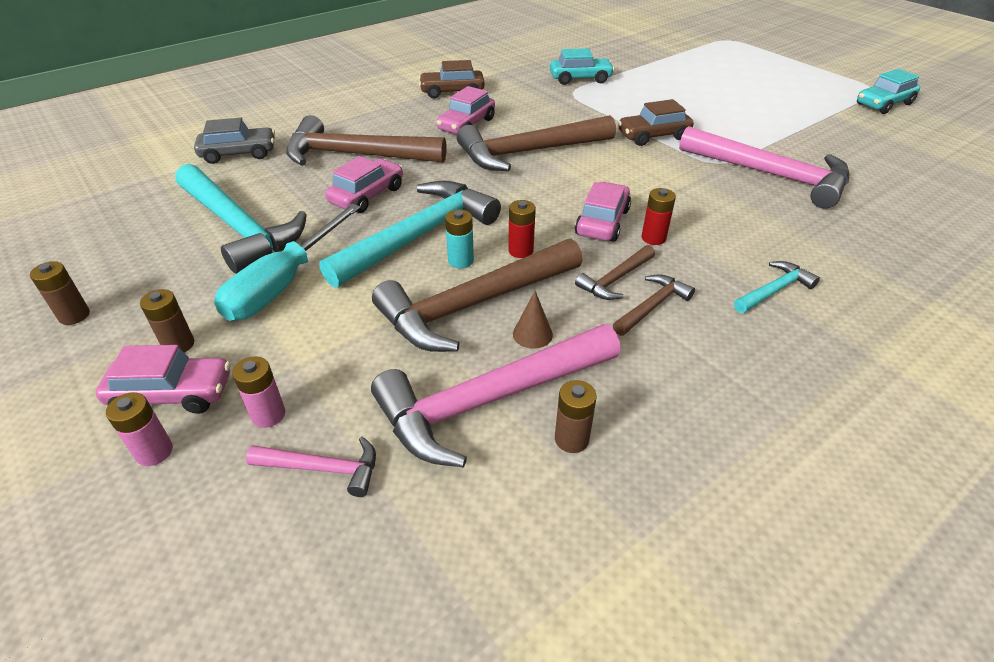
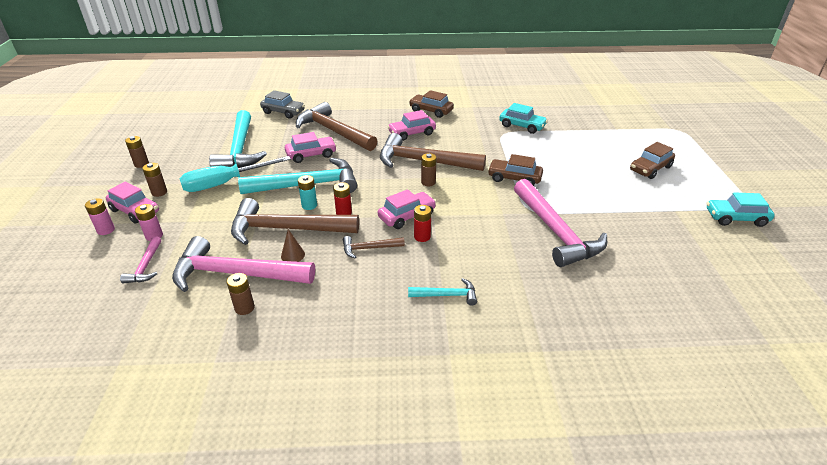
camera: 35 degrees right, 5 degrees down
pink hammer [246,437,376,497] -> pink hammer turned 45 degrees clockwise [120,236,161,283]
brown hammer [613,275,695,336] -> none
none -> brown battery [421,153,437,186]
none -> brown car [630,142,675,179]

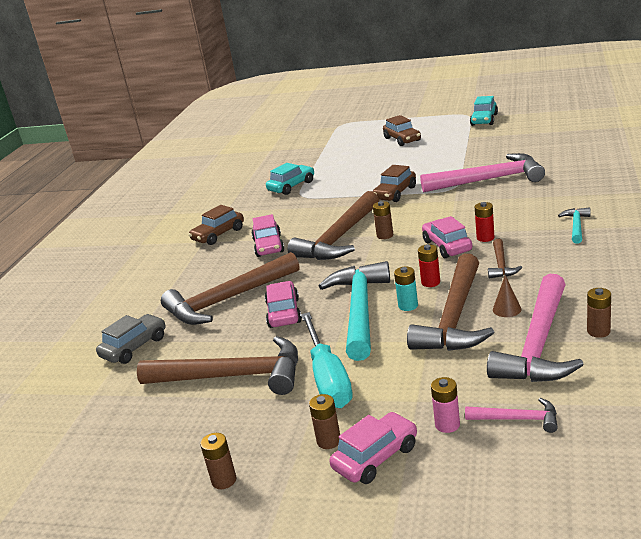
camera: 70 degrees left, 10 degrees down
pink battery [85,198,115,235] -> none
turquoise hammer [209,110,267,168] -> brown hammer [137,336,298,395]

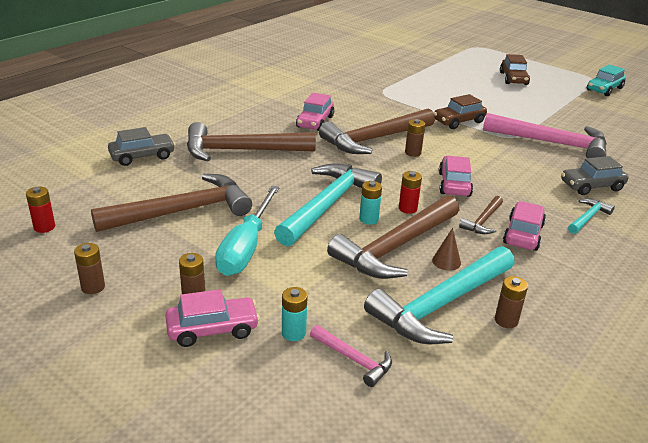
camera: 20 degrees right, 5 degrees up
brown hammer [137,336,298,395] -> brown hammer turned 60 degrees counterclockwise [91,174,252,232]
brown car [188,205,244,245] -> none
pink car [265,281,302,328] -> pink car moved to [503,201,546,251]
turquoise car [266,163,314,195] -> none
pink battery [431,377,460,433] -> turquoise battery [282,287,308,341]
red battery [475,202,495,242] -> red battery moved to [26,187,55,233]
pink hammer [487,274,584,382] -> turquoise hammer [364,246,515,344]
none -> grey car [561,156,628,195]

